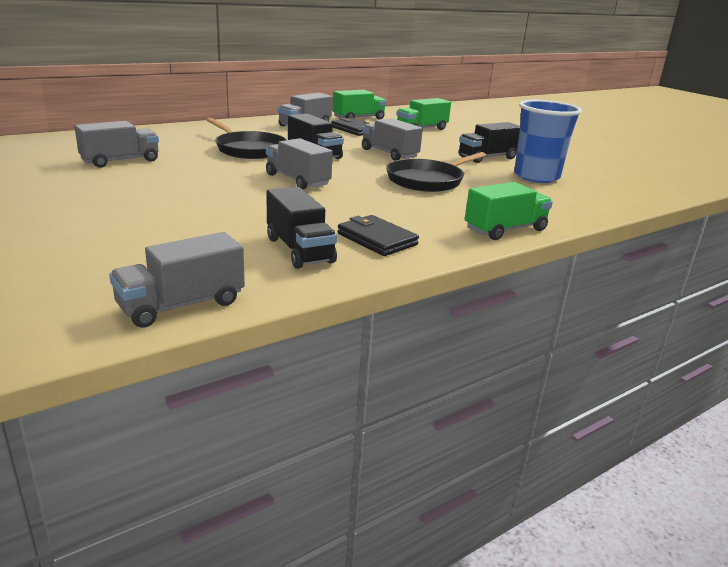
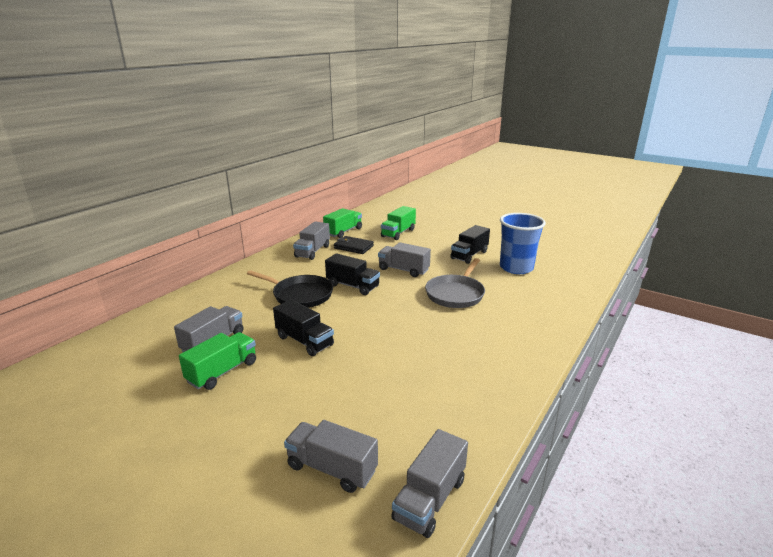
camera: 20 degrees left, 0 degrees up
grey truck [266,138,333,189] -> grey truck moved to [284,420,378,493]
black truck [266,187,337,269] -> black truck moved to [273,299,334,356]
black wallet [337,215,419,256] -> none
black pan [386,152,486,192] -> grey pan [425,258,485,308]
green truck [465,182,553,240] -> green truck moved to [179,332,256,390]

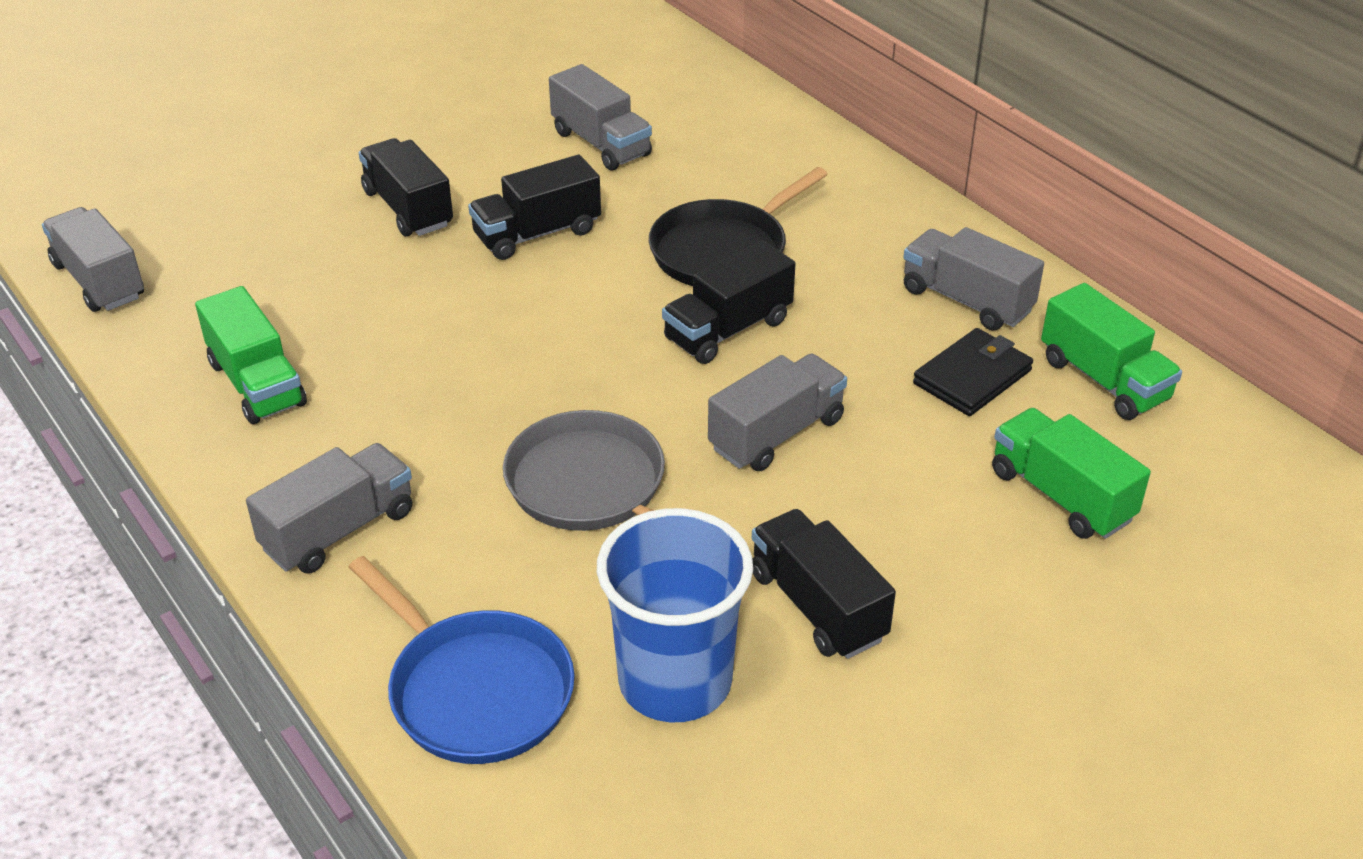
camera: 110 degrees right, 15 degrees up
green truck [179,332,256,390] -> green truck moved to [195,286,307,424]
grey truck [284,420,378,493] -> grey truck moved to [246,443,412,574]
none -> blue pan [349,556,575,764]
none -> black truck [359,138,453,236]

